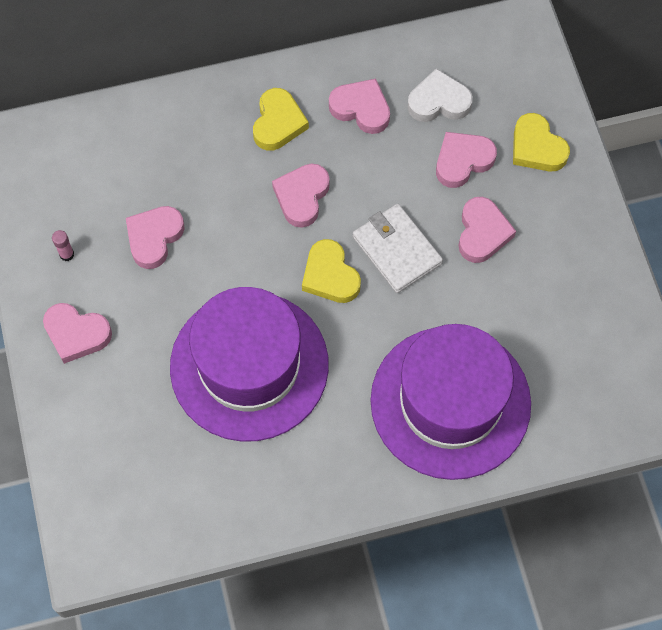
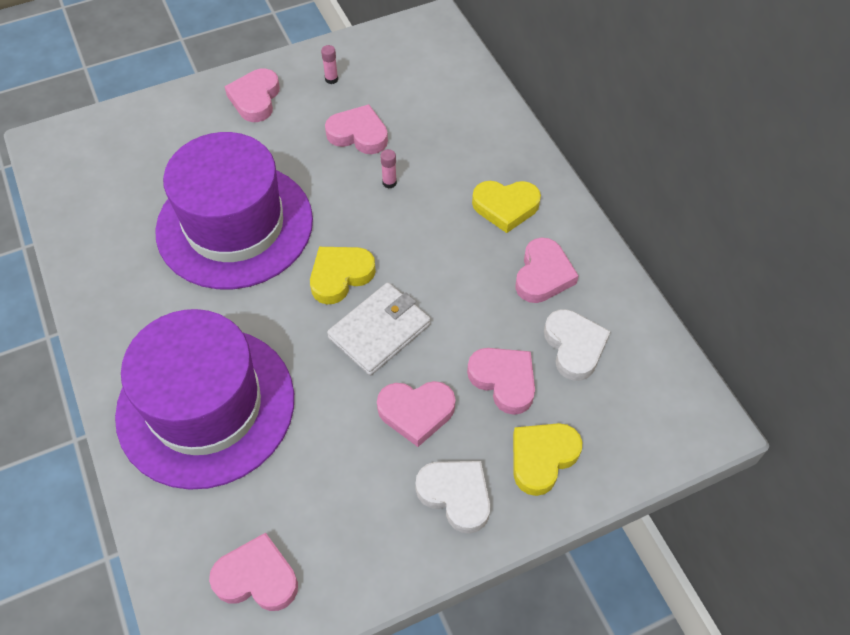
camera: 80 degrees right, 10 degrees down
pink heart [272,164,330,228] -> pink heart moved to [209,533,298,611]
none -> pink glue stick [380,149,397,189]
none -> white heart [415,461,490,534]

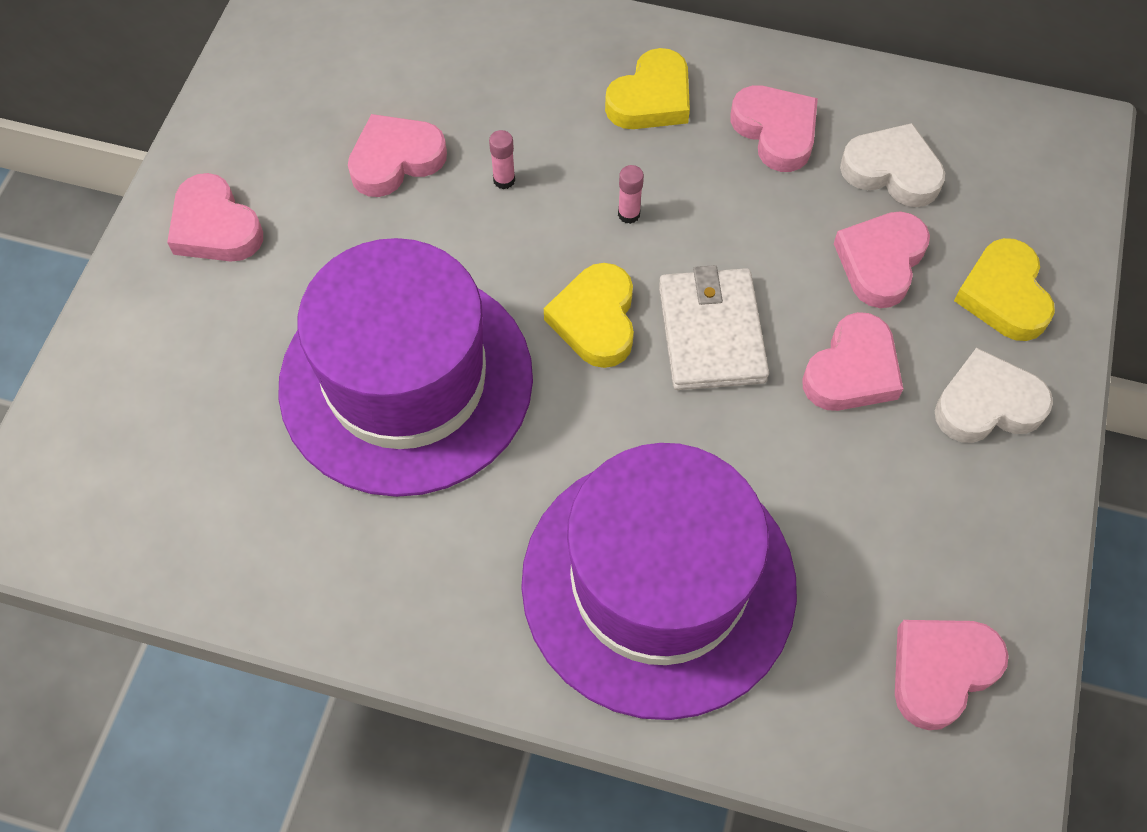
camera: 50 degrees left, 5 degrees up
pink glue stick [321,45,338,84] -> pink glue stick moved to [618,165,644,224]
pink heart [467,348,535,415] -> pink heart turned 60 degrees counterclockwise [834,211,930,308]

